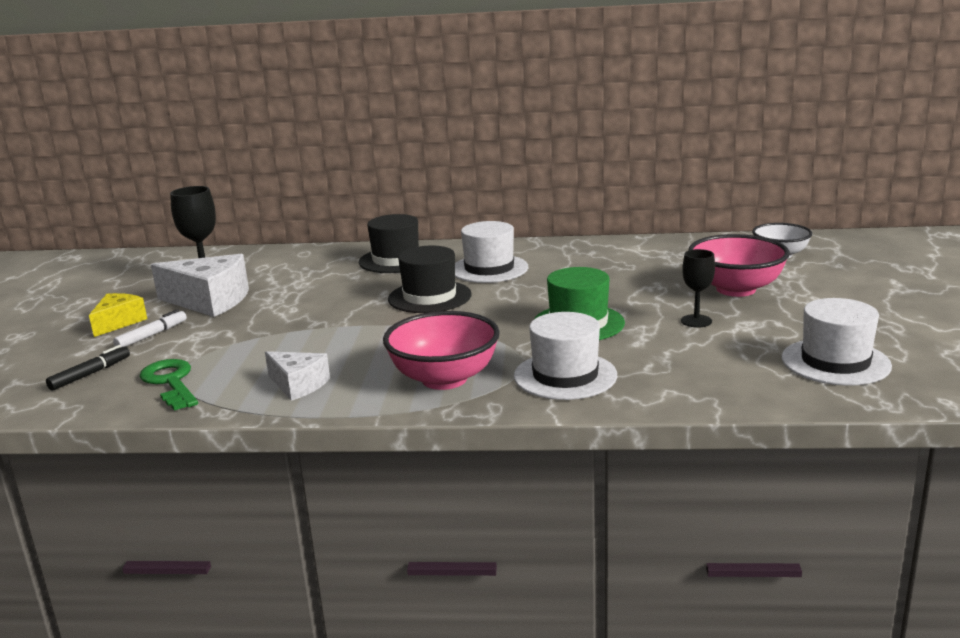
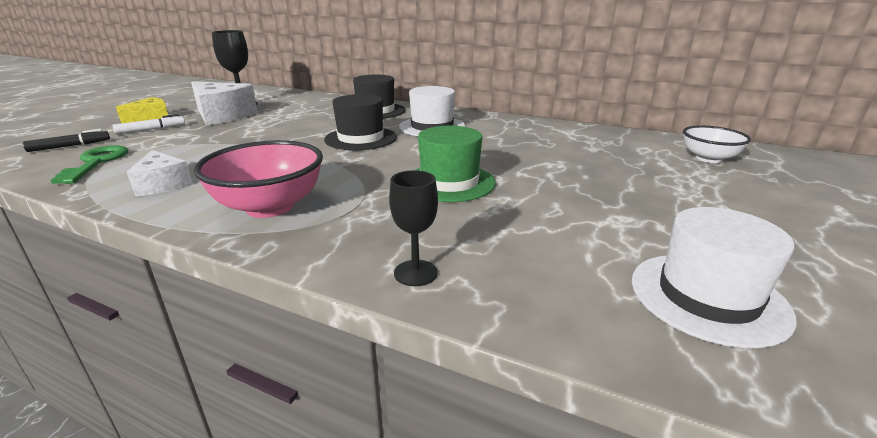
camera: 20 degrees right, 5 degrees up
white hat [514,312,617,400] -> none
black goblet [681,249,715,328] -> black goblet moved to [389,170,438,286]
pink bowl [688,234,790,297] -> none

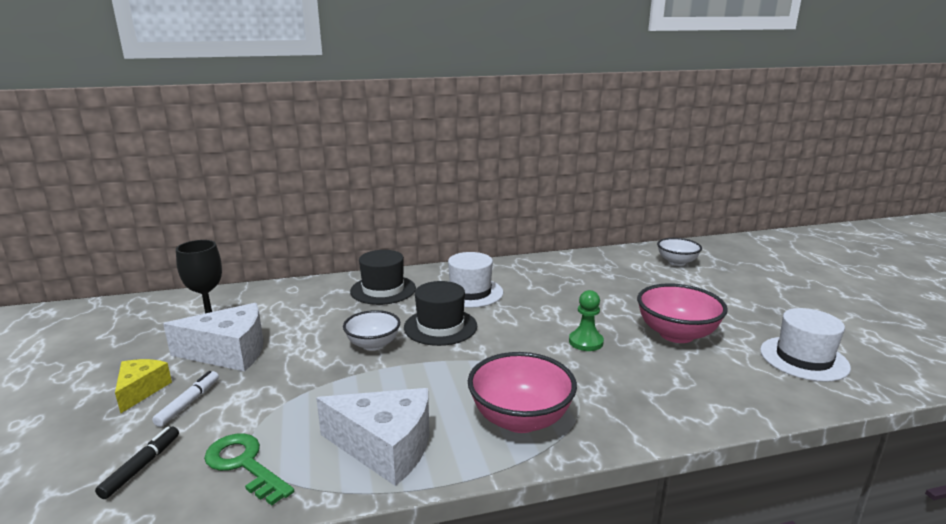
camera: 40 degrees left, 5 degrees down
white cheese [127,150,193,196] -> white cheese [316,388,429,486], size x1.70
black goblet [389,170,438,286] -> none
green hat [416,126,496,202] -> green pawn [569,290,604,351]
none -> white bowl [343,310,400,351]
none -> pink bowl [637,283,728,343]

